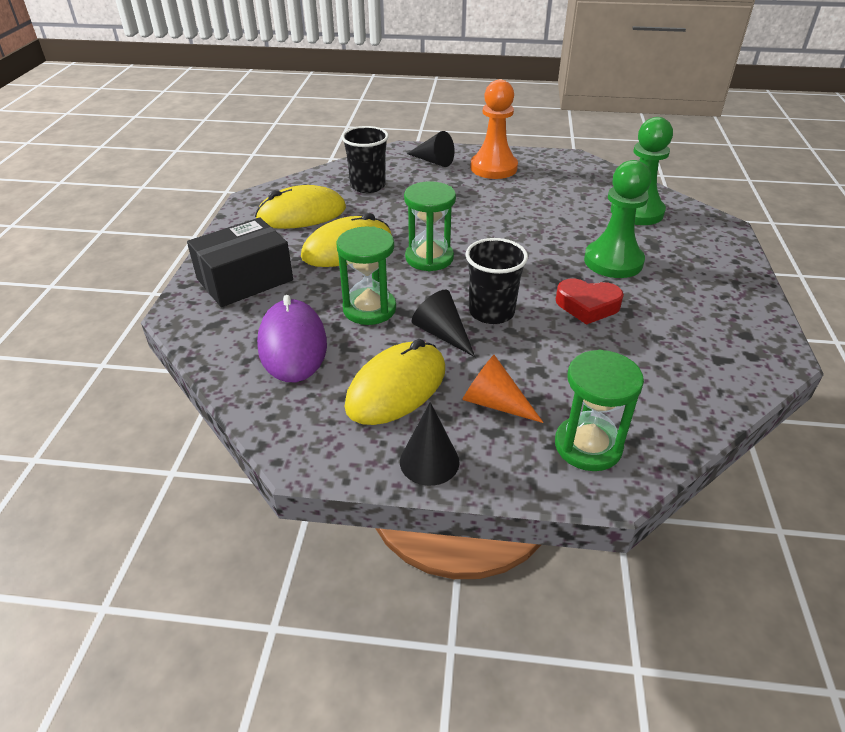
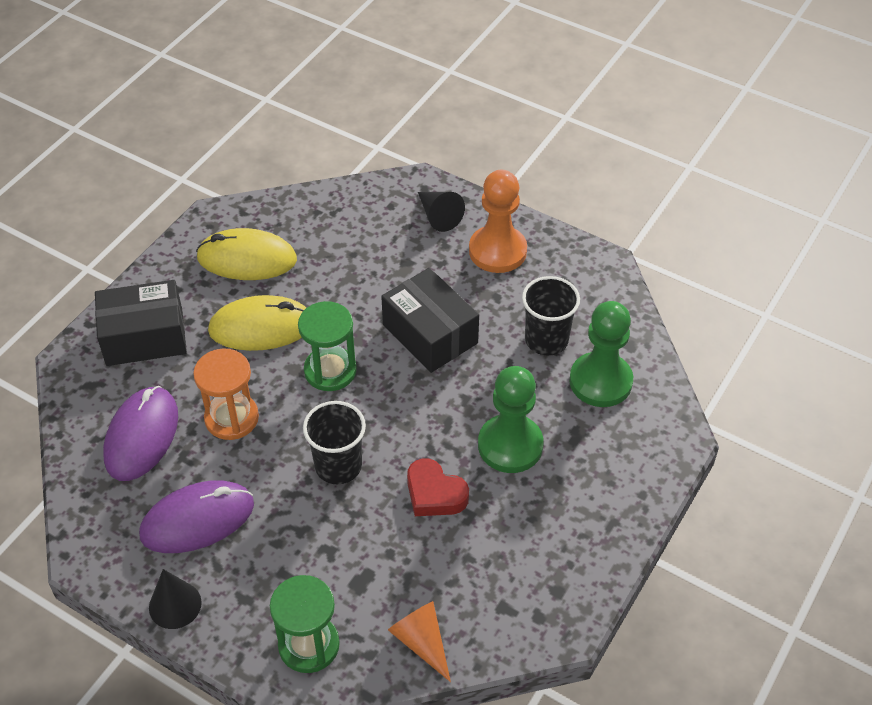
camera: 25 degrees right, 10 degrees up
green hourglass [336,227,396,325] -> orange hourglass [193,349,259,440]
black cup [342,126,389,193] -> black cup moved to [522,276,580,356]
yellow mouse [344,339,445,425] -> purple mouse [139,480,254,553]
black cone [412,289,475,357] -> none
orange cone [462,355,544,423] -> orange cone moved to [388,601,451,682]
none -> black box [381,268,479,373]

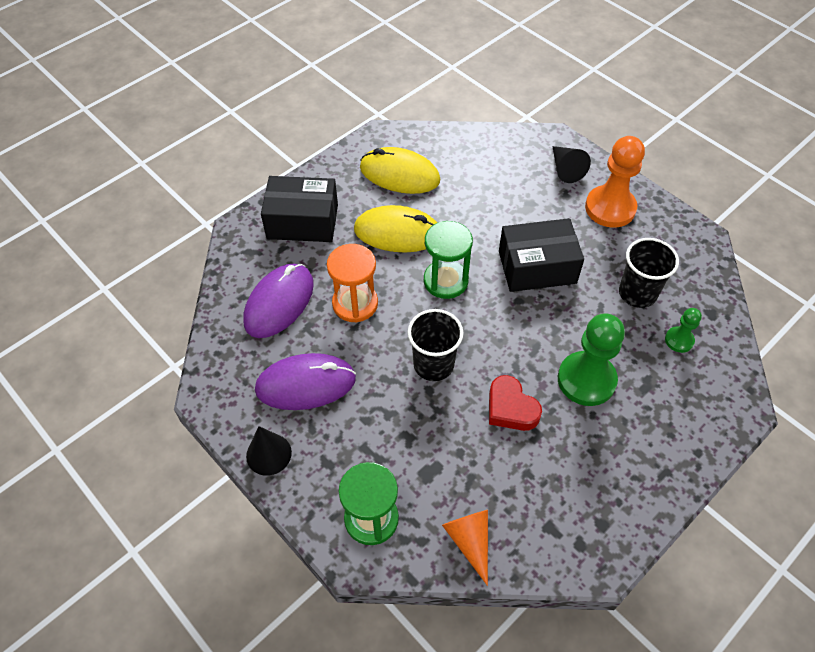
camera: 15 degrees right, 5 degrees up
black box [381,268,479,373] -> black box turned 75 degrees counterclockwise [499,218,584,292]
green pawn [569,301,633,407] -> green pawn [665,308,702,353], size x0.50

